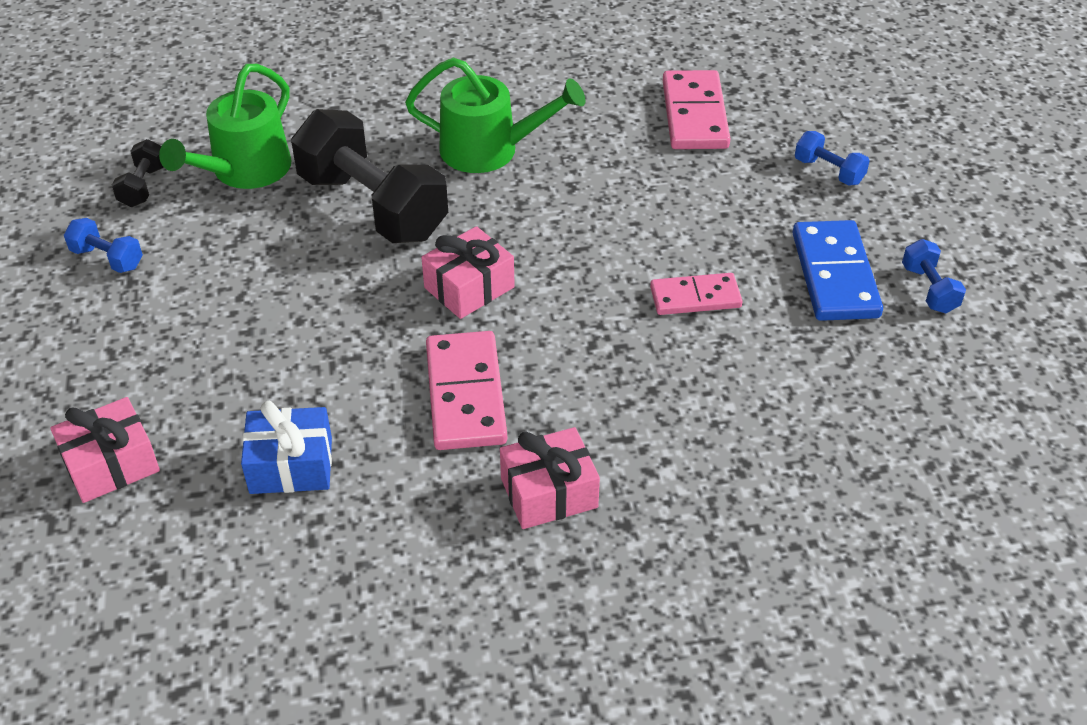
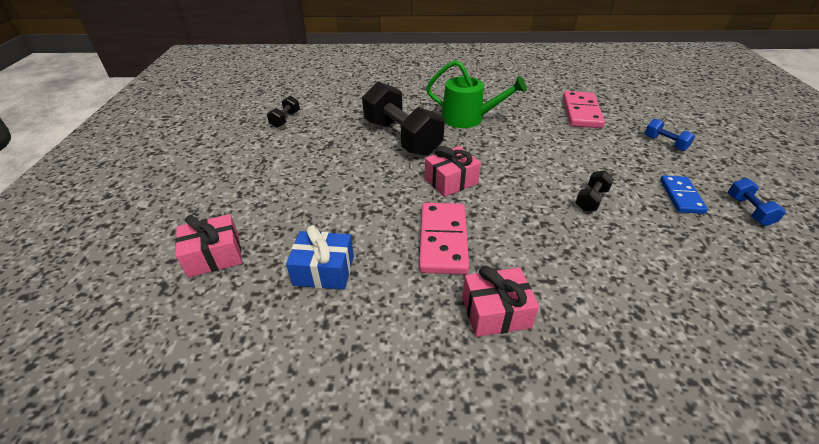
camera: 10 degrees right, 5 degrees down
blue dumbbell [64,218,143,273] -> none
green watering can [159,64,291,189] -> none
pink domino [650,273,742,315] -> black dumbbell [575,170,614,211]
blue domino [792,220,883,321] -> blue domino [660,175,708,214], size x0.65

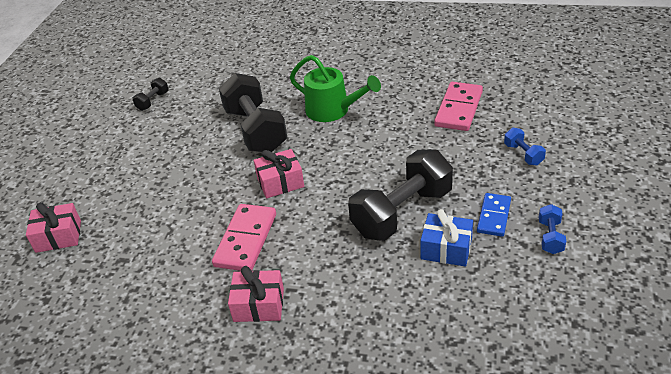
camera: 15 degrees right, 0 degrees up
blue gift [286,225,354,290] -> blue gift moved to [420,209,473,267]
black dumbbell [575,170,614,211] -> black dumbbell [348,149,453,241], size x2.29

